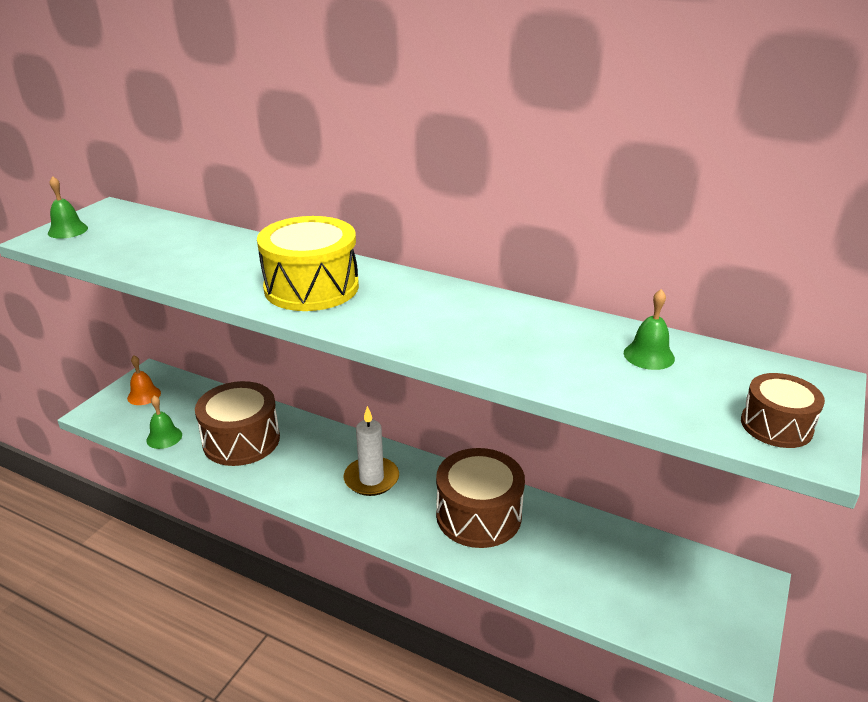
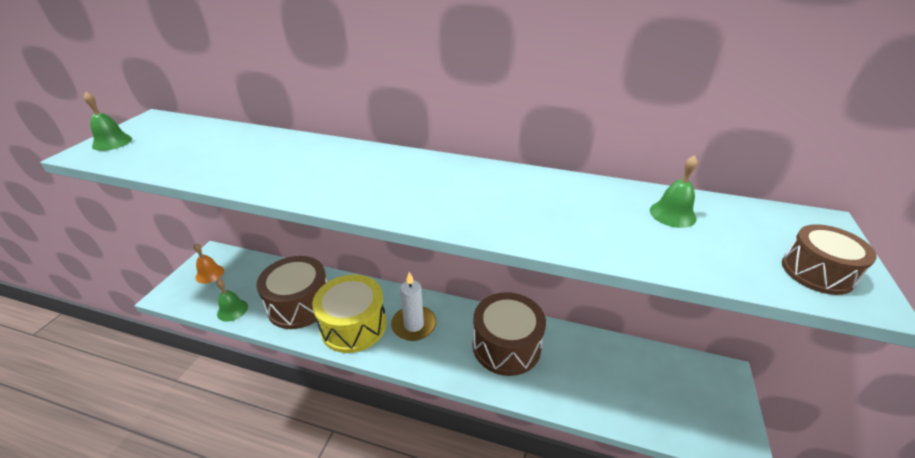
camera: 10 degrees left, 5 degrees up
yellow drum [257,216,359,311] -> yellow drum moved to [312,275,387,353]

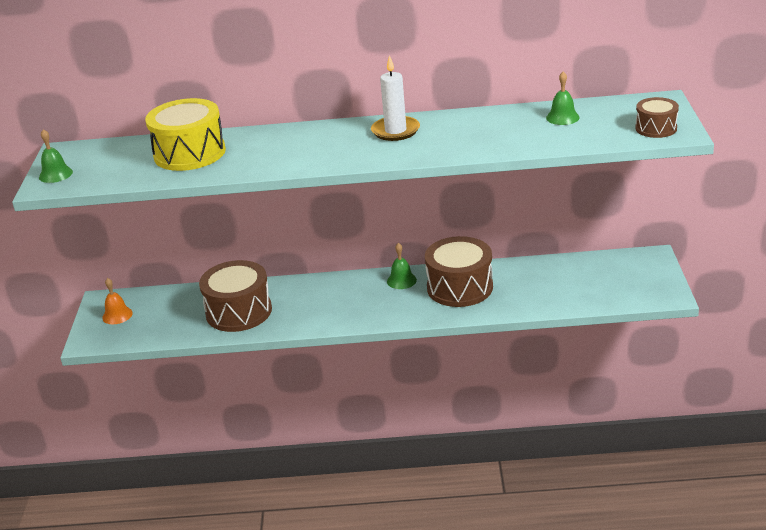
camera: 15 degrees left, 5 degrees down
green bell [216,279,248,322] -> green bell moved to [387,243,417,289]
yellow drum [312,275,387,353] -> yellow drum moved to [145,98,226,171]
white candle [391,272,436,341] -> white candle moved to [371,55,420,141]

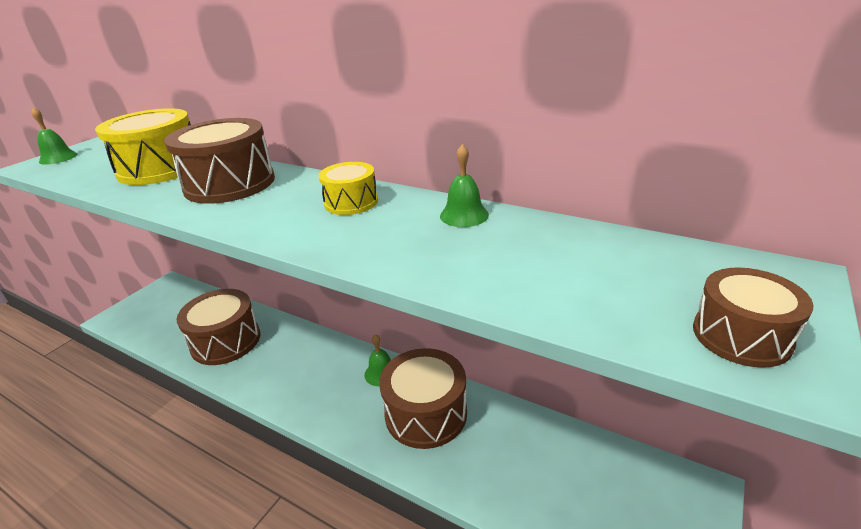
camera: 30 degrees right, 0 degrees up
orange bell [102,278,133,324] -> none
white candle [371,55,420,141] -> yellow drum [318,162,378,215]
green bell [546,71,580,125] -> green bell moved to [440,144,489,227]
none -> brown drum [164,118,275,204]

